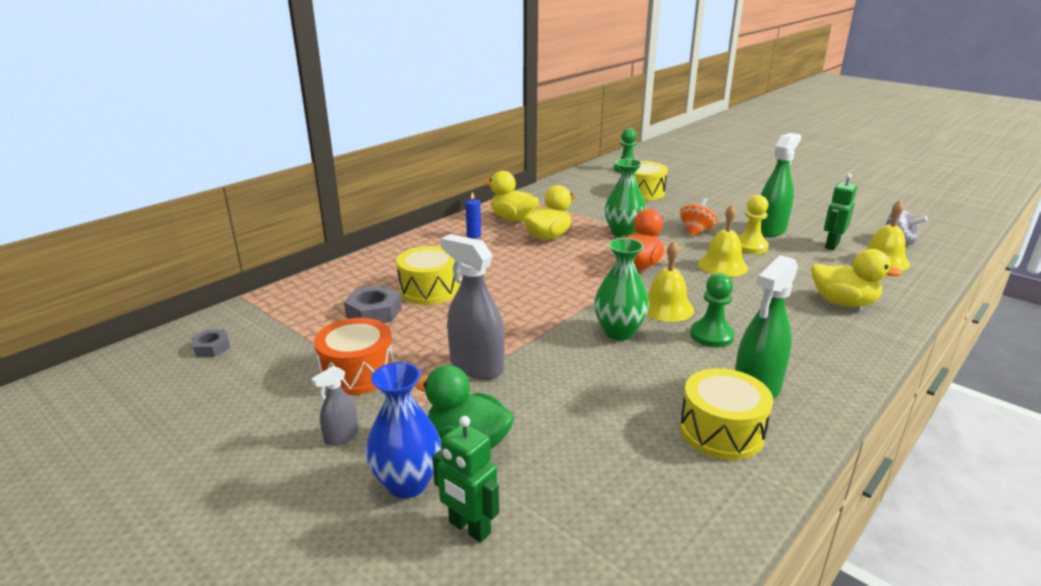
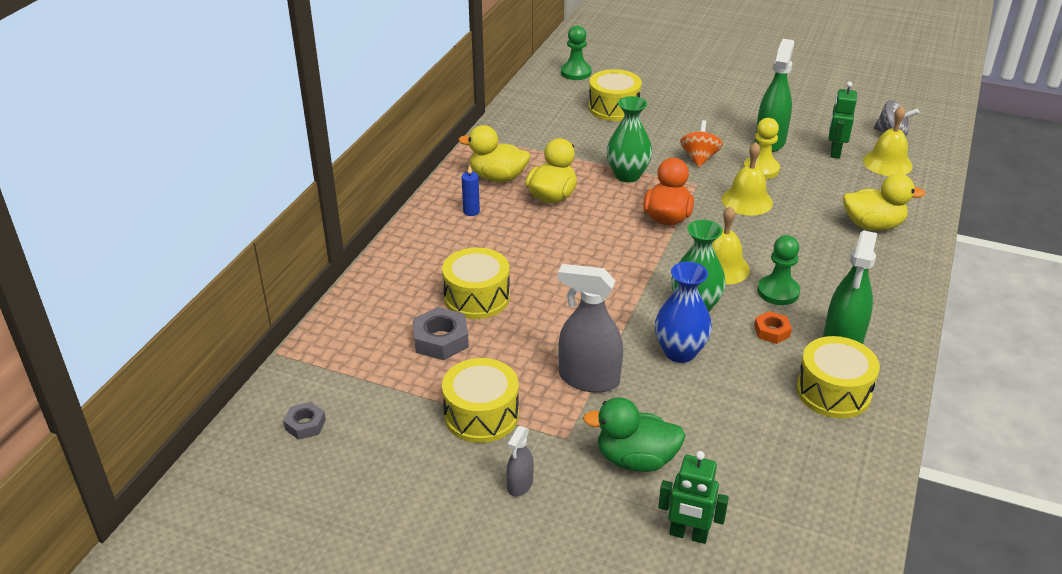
camera: 20 degrees left, 10 degrees up
orange drum [314,318,394,395] -> yellow drum [442,358,519,443]
blue vase [366,362,441,498] -> blue vase moved to [655,262,712,363]
none -> orange nut [754,311,792,344]

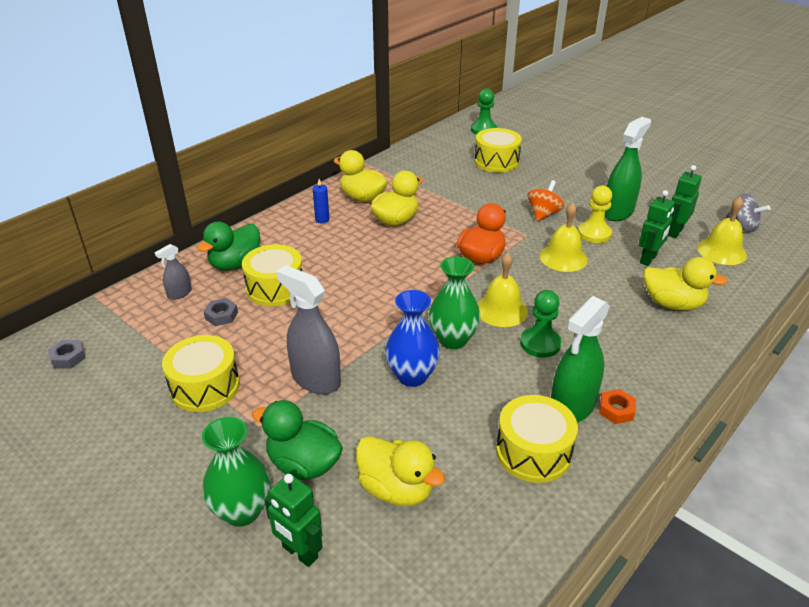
camera: 20 degrees right, 0 degrees up
grey nut [413,307,469,360] -> grey nut [203,298,238,326], size x0.62
grey spray bottle [506,426,534,497] -> grey spray bottle moved to [155,244,192,300]
green vase [607,96,652,182] -> green vase moved to [202,417,270,527]
orange nut [754,311,792,344] -> orange nut moved to [599,389,636,424]
none -> green duck [197,222,260,270]
none -> yellow duck [356,436,445,506]
none -> green robot [639,190,675,266]

